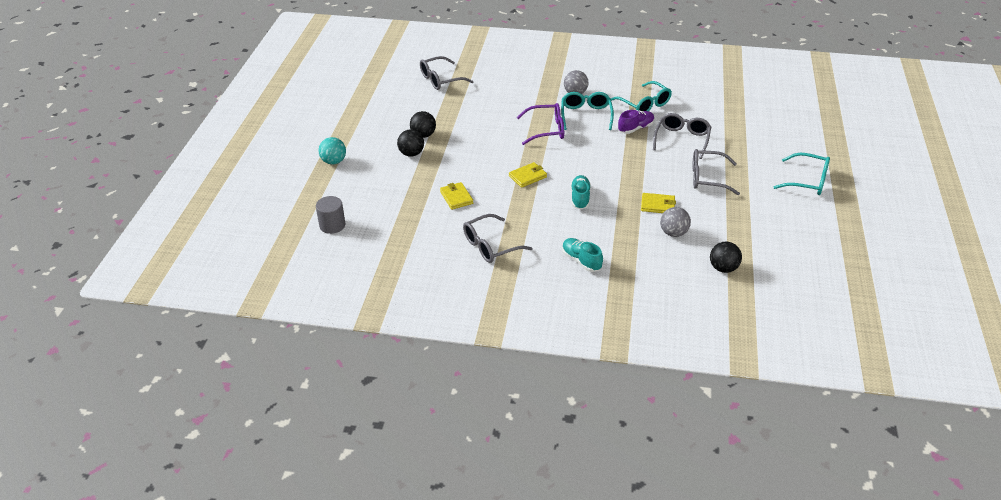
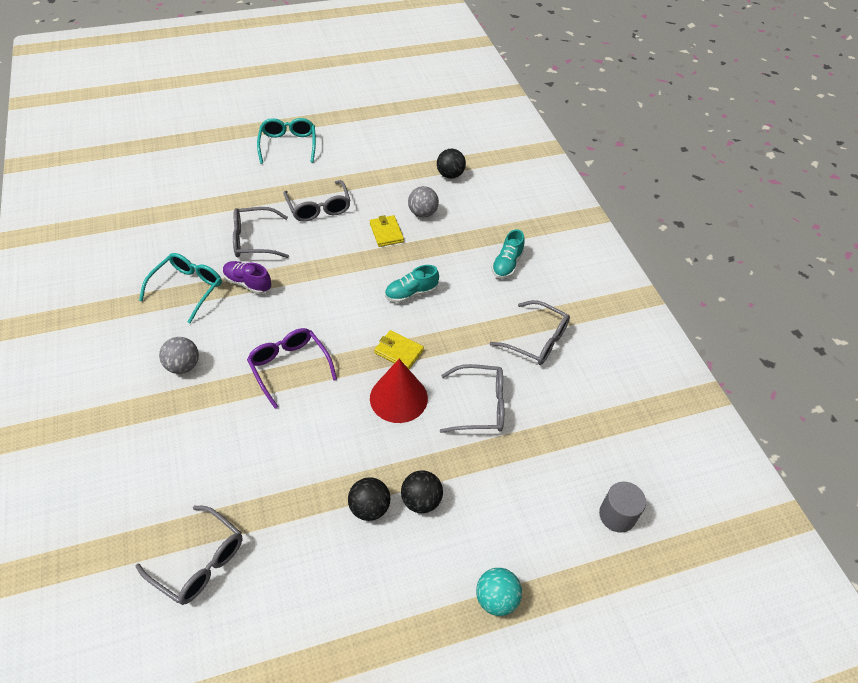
camera: 120 degrees left, 10 degrees up
yellow wallet [440,182,473,210] -> grey glasses [440,364,504,433]
turquoise glasses [561,92,614,130] -> none
none -> red cone [370,359,428,423]

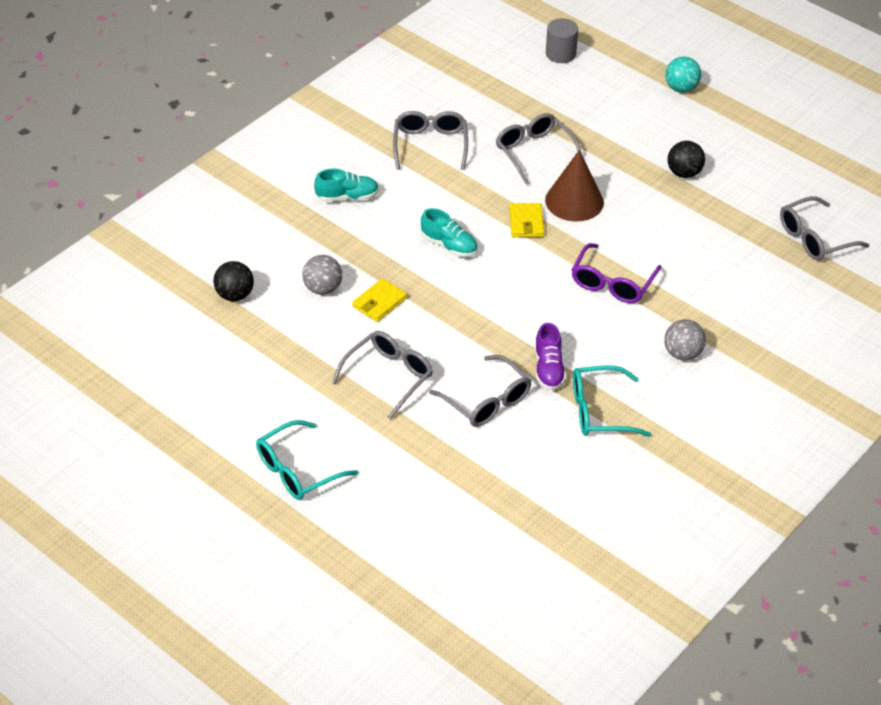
camera: 120 degrees left, 5 degrees down
grey glasses [136,506,242,605] -> grey glasses turned 120 degrees counterclockwise [780,196,869,260]
red cone [370,359,428,423] -> brown cone [545,150,604,222]
black ball [401,470,443,513] -> none

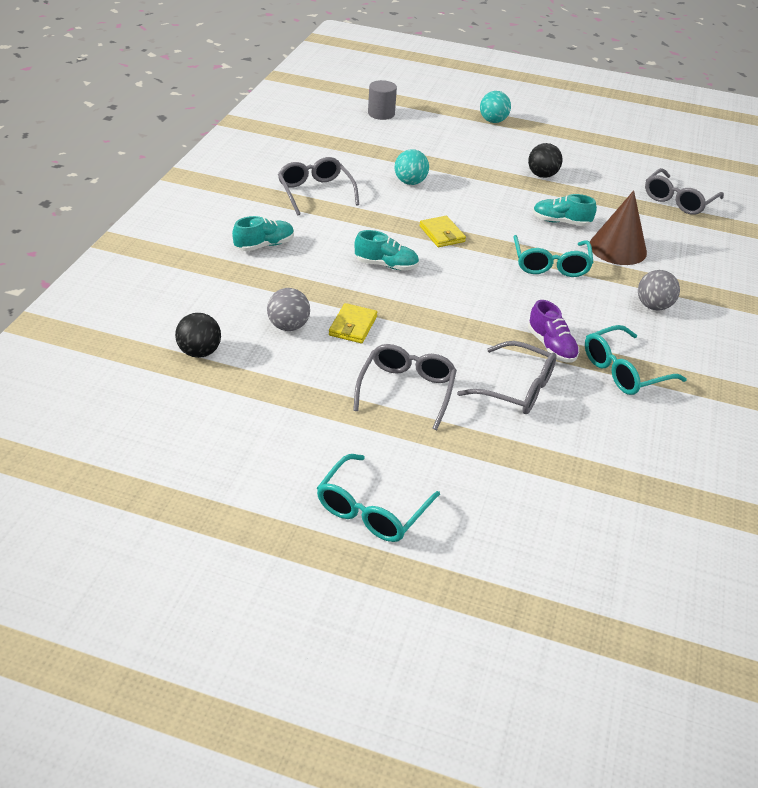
camera: 25 degrees left, 5 degrees down
grey glasses [496,113,582,185] -> turquoise ball [395,149,429,185]
brown cone [545,150,604,222] -> brown cone moved to [590,190,647,265]
purple glasses [572,243,661,303] -> turquoise glasses [513,235,593,277]
none -> turquoise shoe [533,194,597,226]

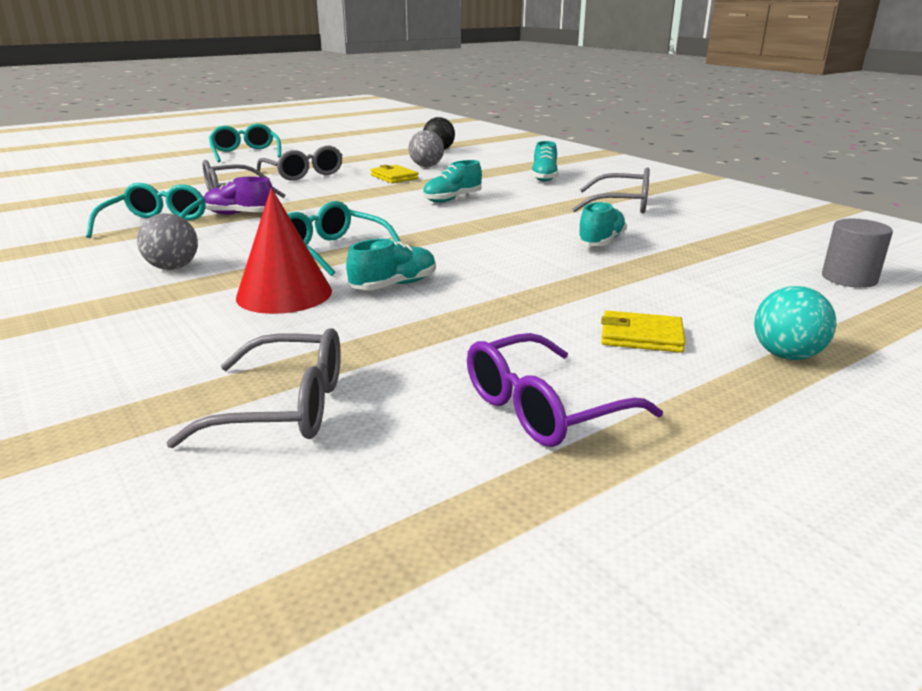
camera: 130 degrees right, 15 degrees down
turquoise ball [395,149,429,185] -> turquoise shoe [577,202,627,246]
yellow wallet [419,216,466,247] -> yellow wallet moved to [601,311,685,353]
black ball [528,143,562,178] -> none
brown cone [590,190,647,265] -> red cone [236,188,332,314]
grey glasses [645,168,724,215] -> grey glasses turned 105 degrees clockwise [166,328,341,448]
none -> purple glasses [467,333,663,447]

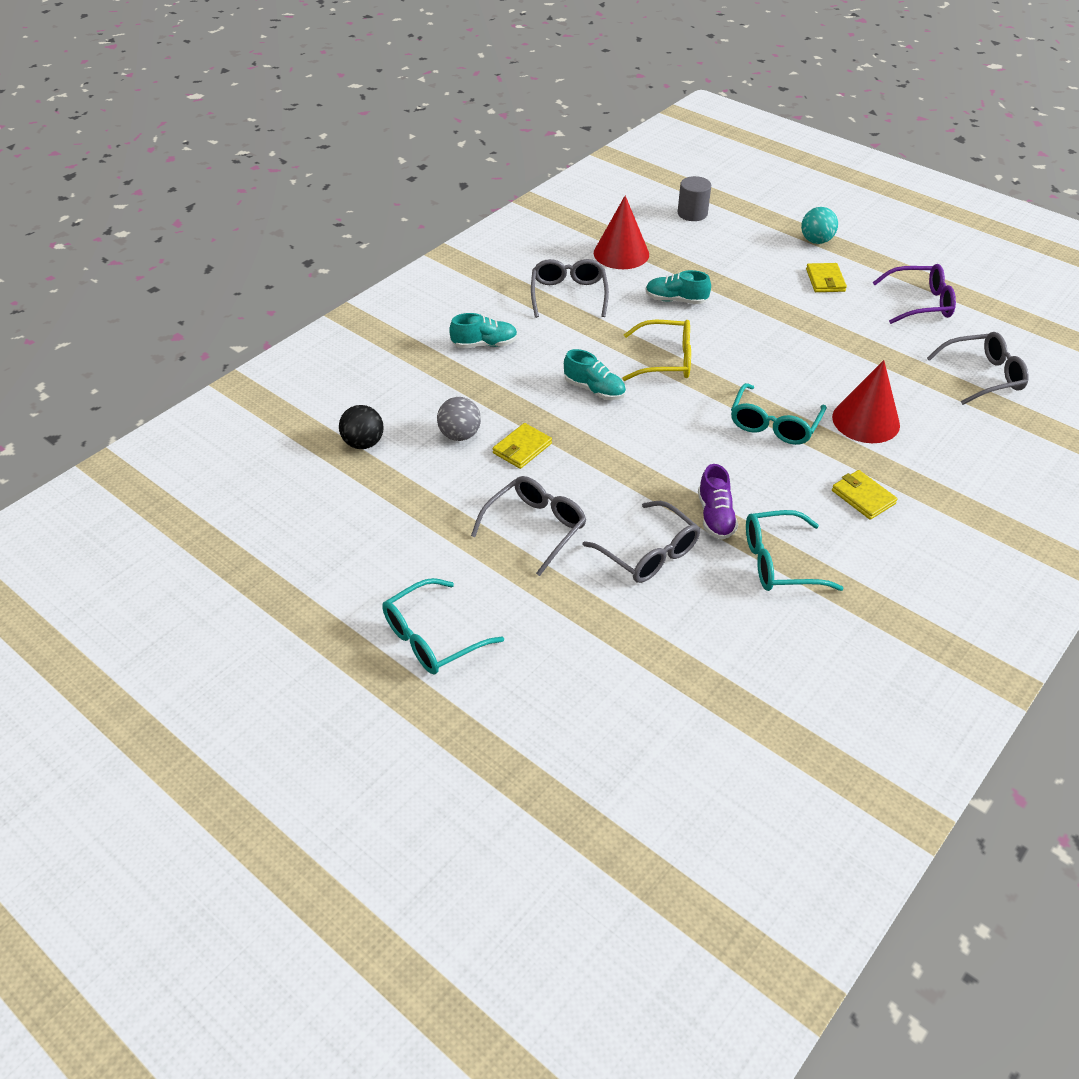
camera: 105 degrees left, 20 degrees up
grey ball [137,213,198,270] -> yellow wallet [832,470,898,520]
grey glasses [166,328,341,448] -> grey glasses turned 90 degrees clockwise [927,332,1029,405]
turquoise shoe [346,239,436,290] -> none
purple glasses [467,333,663,447] -> purple glasses turned 45 degrees counterclockwise [873,264,956,324]
none -> red cone [594,196,649,269]
none -> yellow glasses [622,320,691,381]

